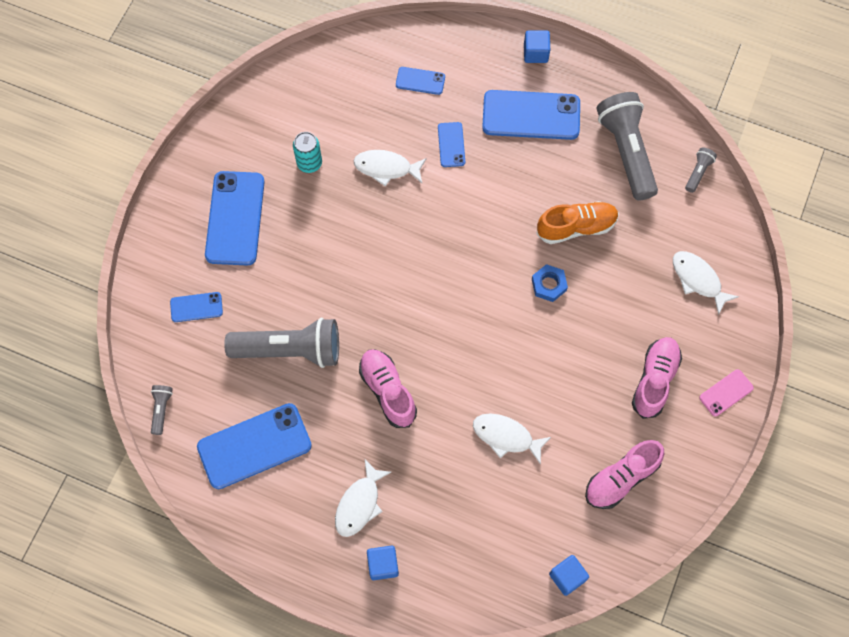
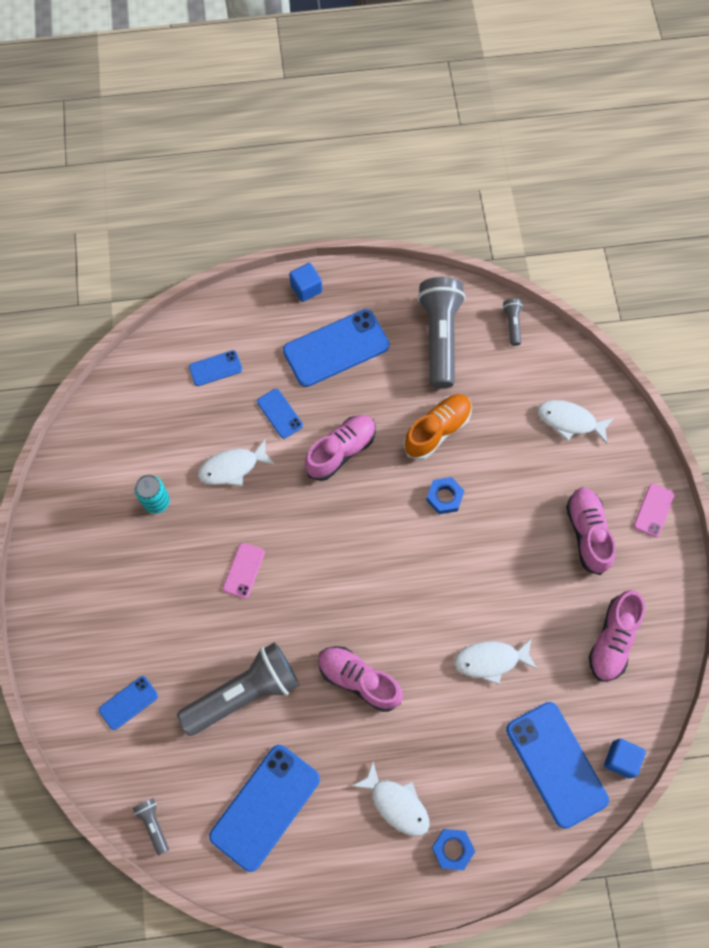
camera: 30 degrees left, 0 degrees up
blue phone [205,171,265,266] -> blue phone moved to [506,702,609,829]
white fish [335,458,391,537] -> white fish turned 45 degrees counterclockwise [352,762,430,836]
blue cube [367,546,399,580] -> blue nut [432,829,475,870]
grey flashlight [596,92,658,201] -> grey flashlight turned 45 degrees clockwise [417,277,465,389]
none -> pink phone [223,543,265,599]
none -> pink shoe [305,415,376,481]

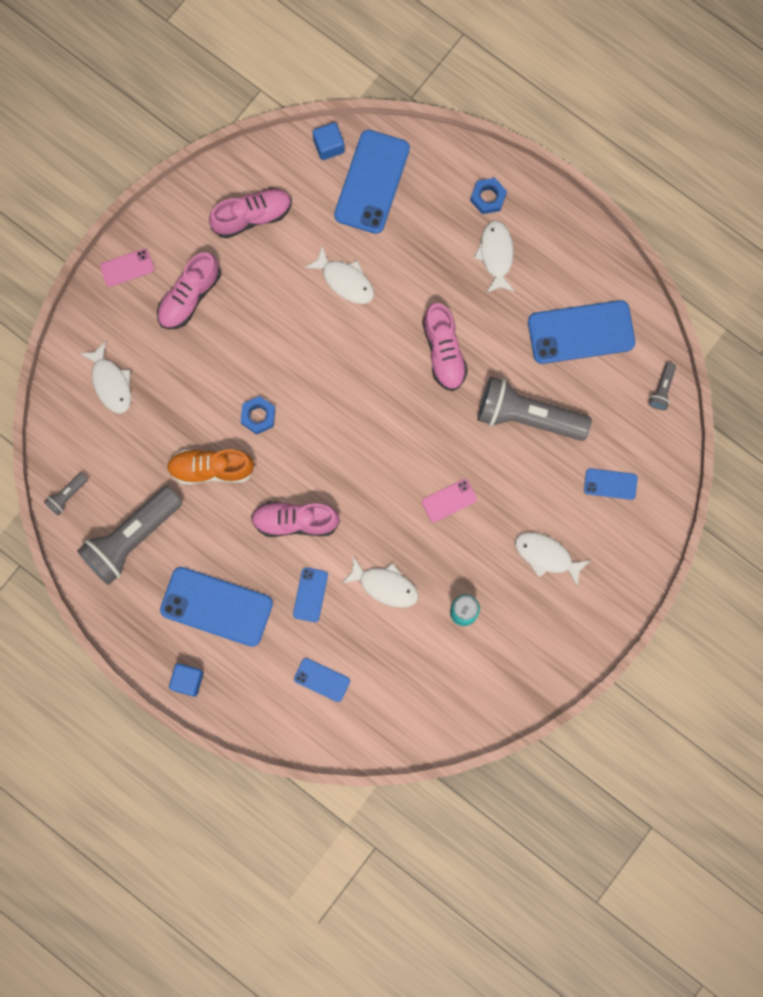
camera: 135 degrees left, 10 degrees up
none -> white fish [515,532,591,587]

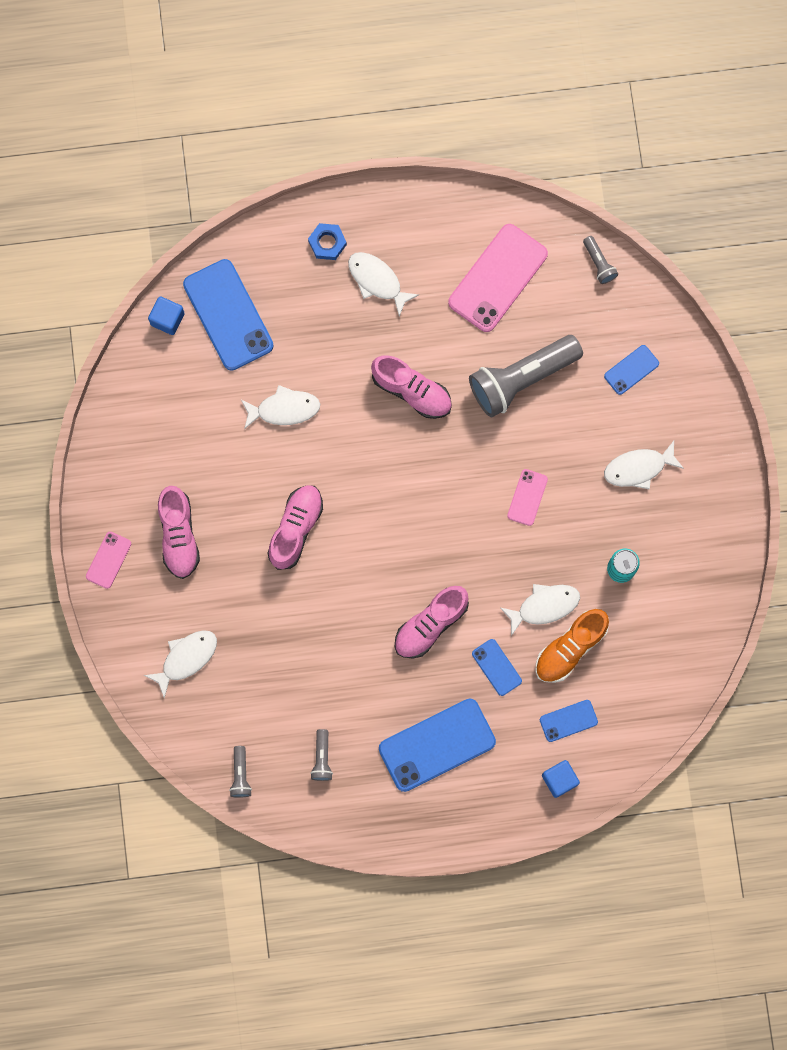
camera: 45 degrees left, 0 degrees up
grey flashlight [77,486,182,585] -> grey flashlight [310,729,333,781], size x0.43
white fish [79,341,131,414] -> white fish turned 60 degrees counterclockwise [144,630,217,698]
orange shoe [166,449,255,485] -> orange shoe moved to [535,609,609,683]
blue cube [169,663,204,697] -> blue cube moved to [542,760,580,798]
pink shoe [209,188,292,238] -> pink shoe moved to [267,485,323,570]
blue nut [241,396,275,435] -> none
blue phone [528,300,635,364] -> pink phone [448,224,548,332]

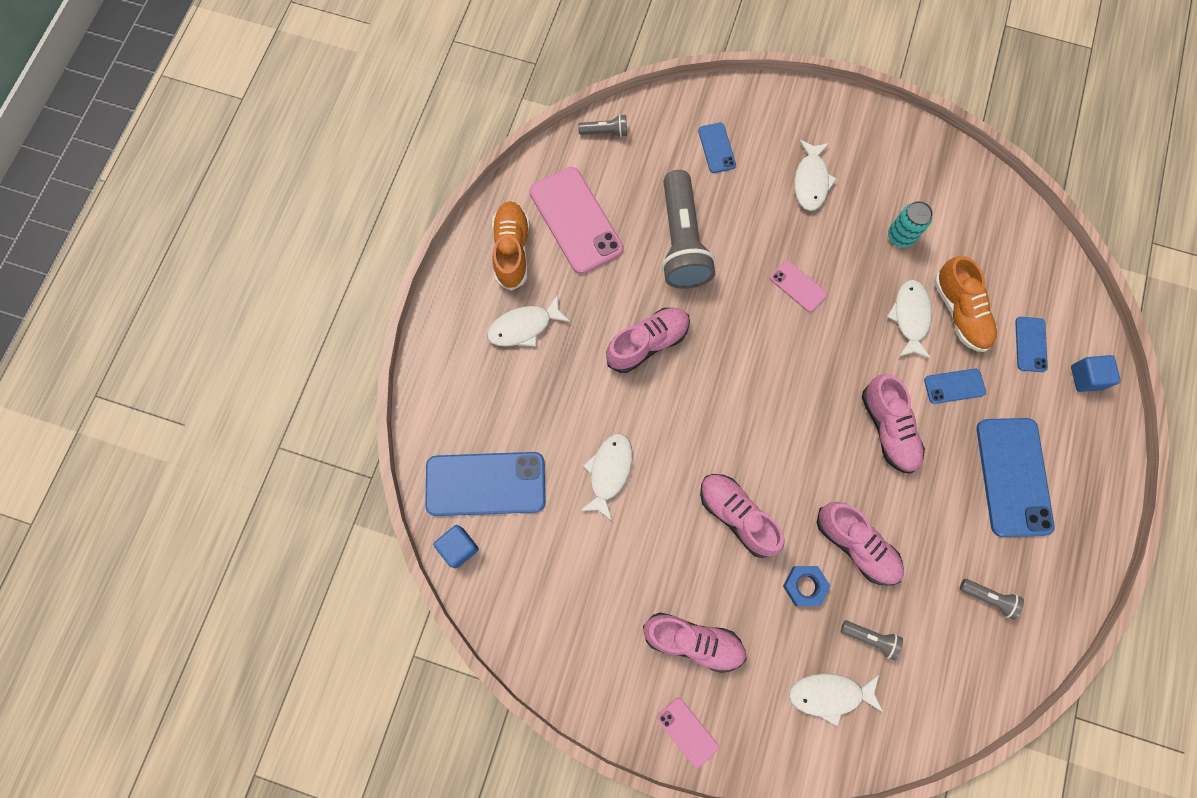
camera: 65 degrees left, 5 degrees down
white fish [144,630,217,698] -> white fish turned 75 degrees counterclockwise [789,673,883,726]
grey flashlight [229,746,252,798] -> grey flashlight moved to [841,620,903,660]
blue nut [308,223,347,260] -> blue nut moved to [783,566,830,606]
none -> orange shoe [492,201,529,291]
none -> pink shoe [817,502,904,586]

